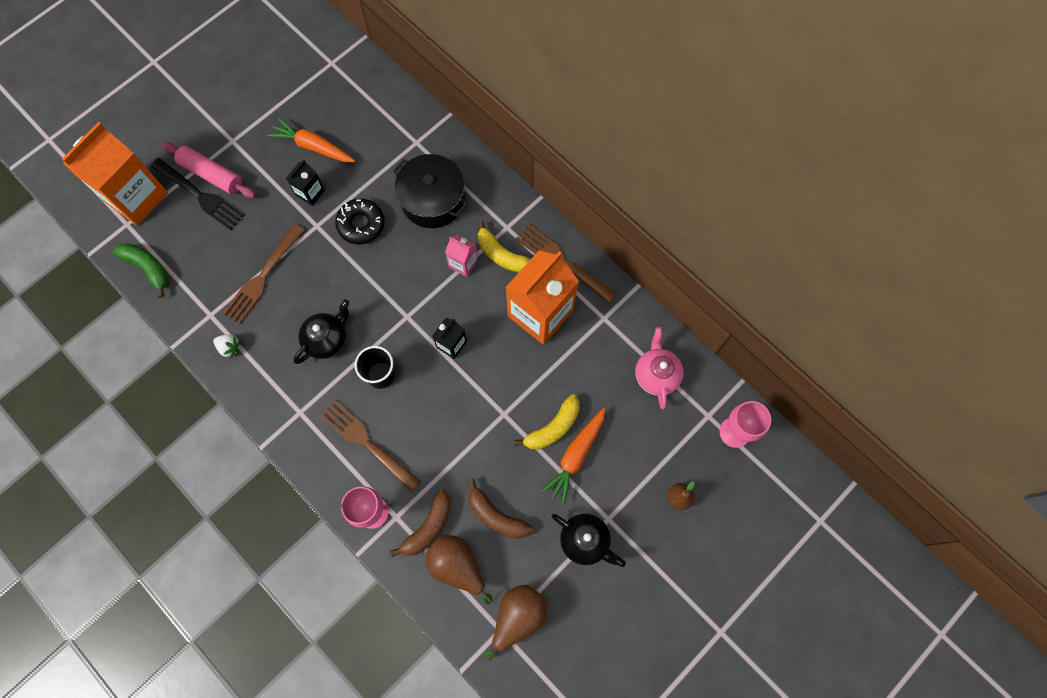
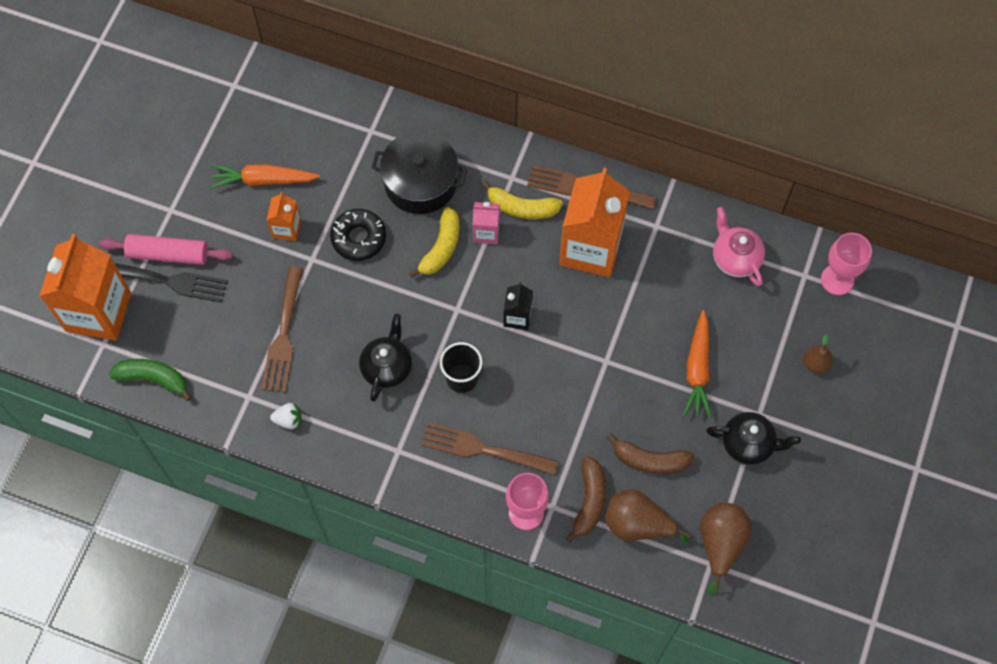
camera: 25 degrees left, 5 degrees down
black carton [286,160,325,206] -> orange carton [267,192,301,241]
yellow banana [514,394,580,450] -> yellow banana moved to [409,207,460,277]

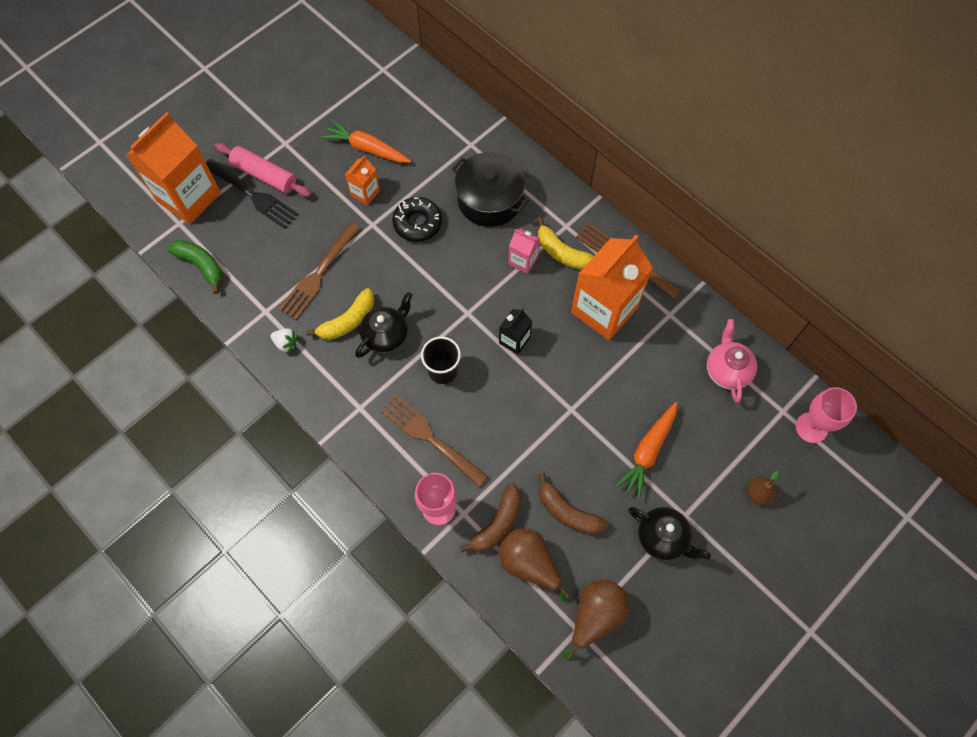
camera: 25 degrees right, 0 degrees up
yellow banana [409,207,460,277] -> yellow banana moved to [306,288,374,340]

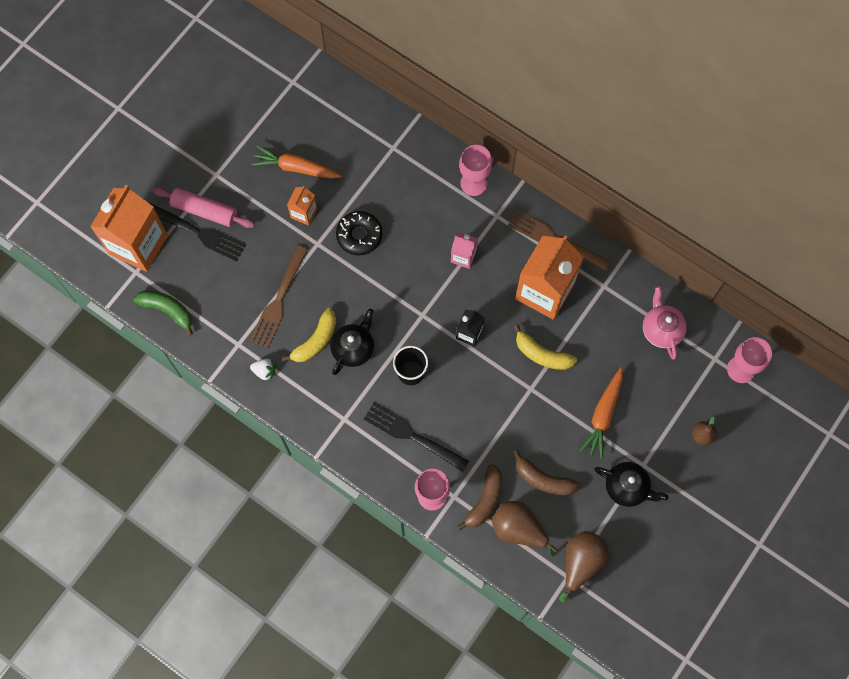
camera: 10 degrees left, 5 degrees up
brown fork [381,395,488,487] -> black fork [364,402,469,472]
black pot [452,152,529,227] -> none
yellow banana [537,218,594,270] -> yellow banana moved to [514,325,577,370]
none -> pink goblet [459,145,492,196]

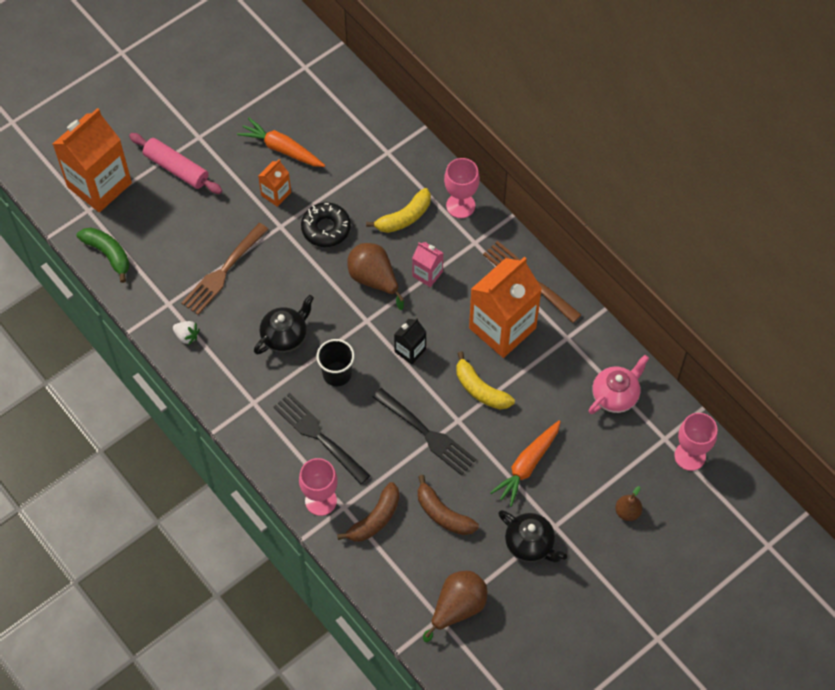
camera: 15 degrees right, 10 degrees down
black fork [149,203,246,261] -> black fork moved to [373,388,476,475]
yellow banana [282,308,336,362] -> yellow banana moved to [366,188,431,233]
brown pear [492,501,557,556] -> brown pear moved to [347,243,404,310]
pink teapot [643,286,687,359] -> pink teapot turned 45 degrees clockwise [588,355,649,414]

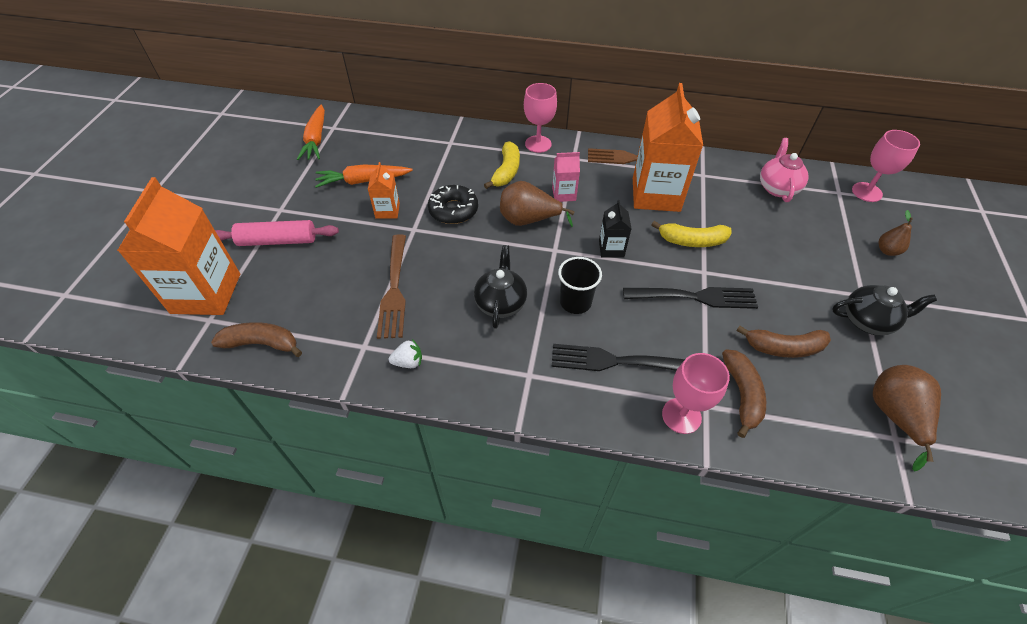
camera: 40 degrees left, 10 degrees down
green banana [77,228,129,283] -> brown banana [211,322,302,357]
orange carrot [490,420,561,507] -> orange carrot moved to [297,105,325,160]

